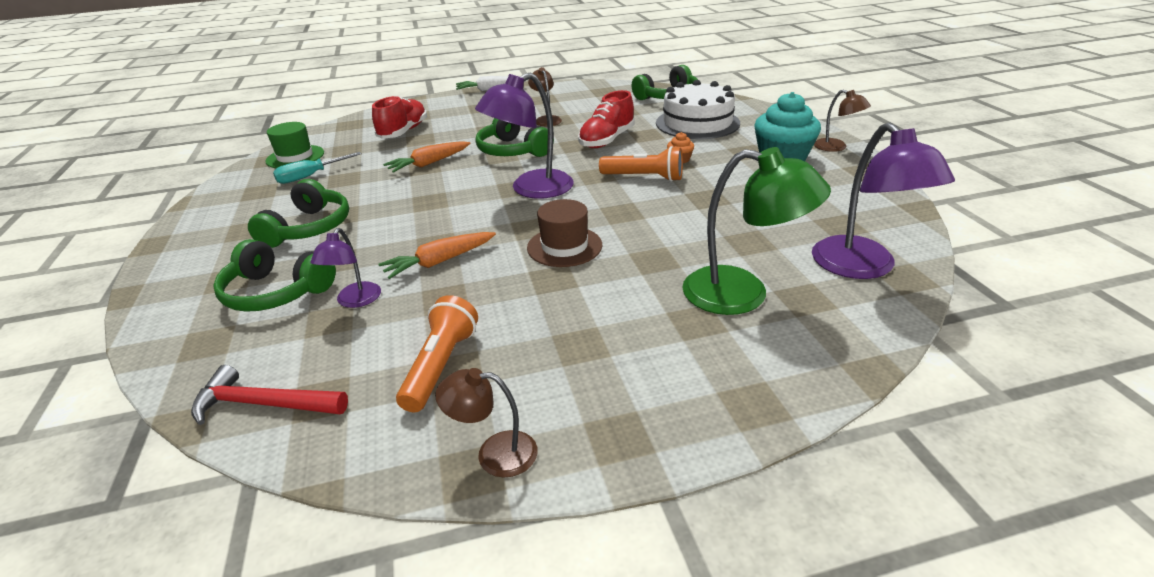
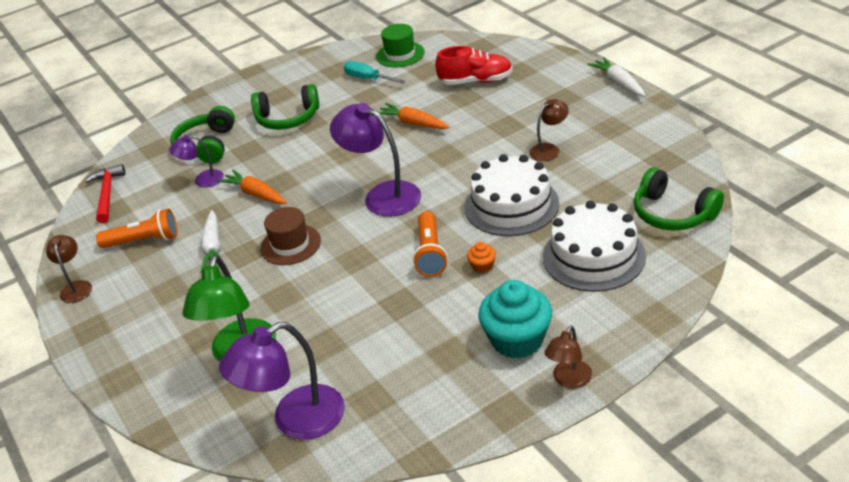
camera: 75 degrees right, 5 degrees up
green headphones [476,118,554,157] -> none
red shoe [578,90,635,148] -> white cake [465,154,559,236]
none -> white carrot [200,210,221,273]

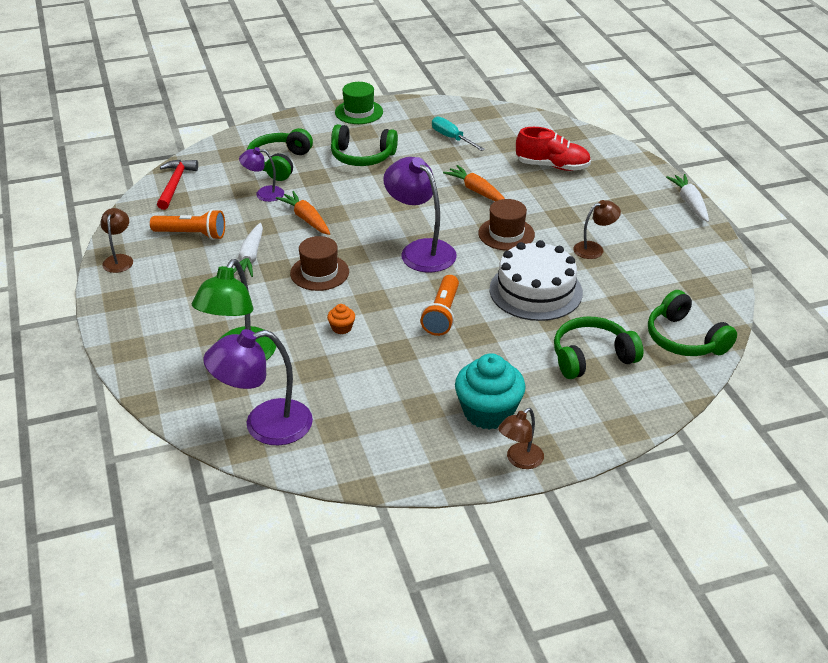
camera: 10 degrees right, 0 degrees up
green hat [376,24,425,67] -> green hat moved to [335,82,383,124]
orange cupcake [467,242,496,273] -> orange cupcake moved to [327,304,355,334]
white cake [543,200,646,292] -> green headphones [554,317,644,379]
none -> brown hat [478,199,535,251]

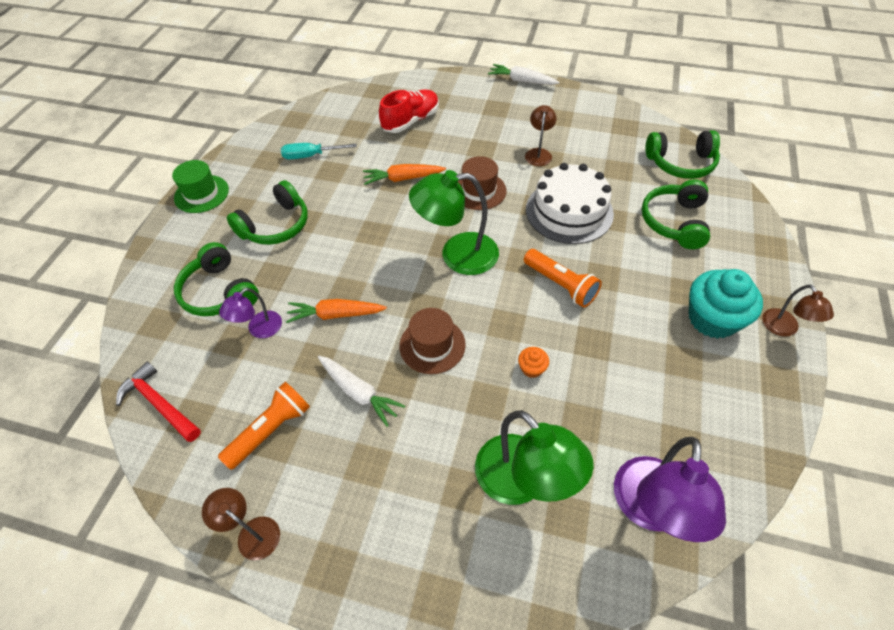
camera: 55 degrees left, 15 degrees up
purple lamp [383,157,457,273] -> green lamp [409,170,499,275]

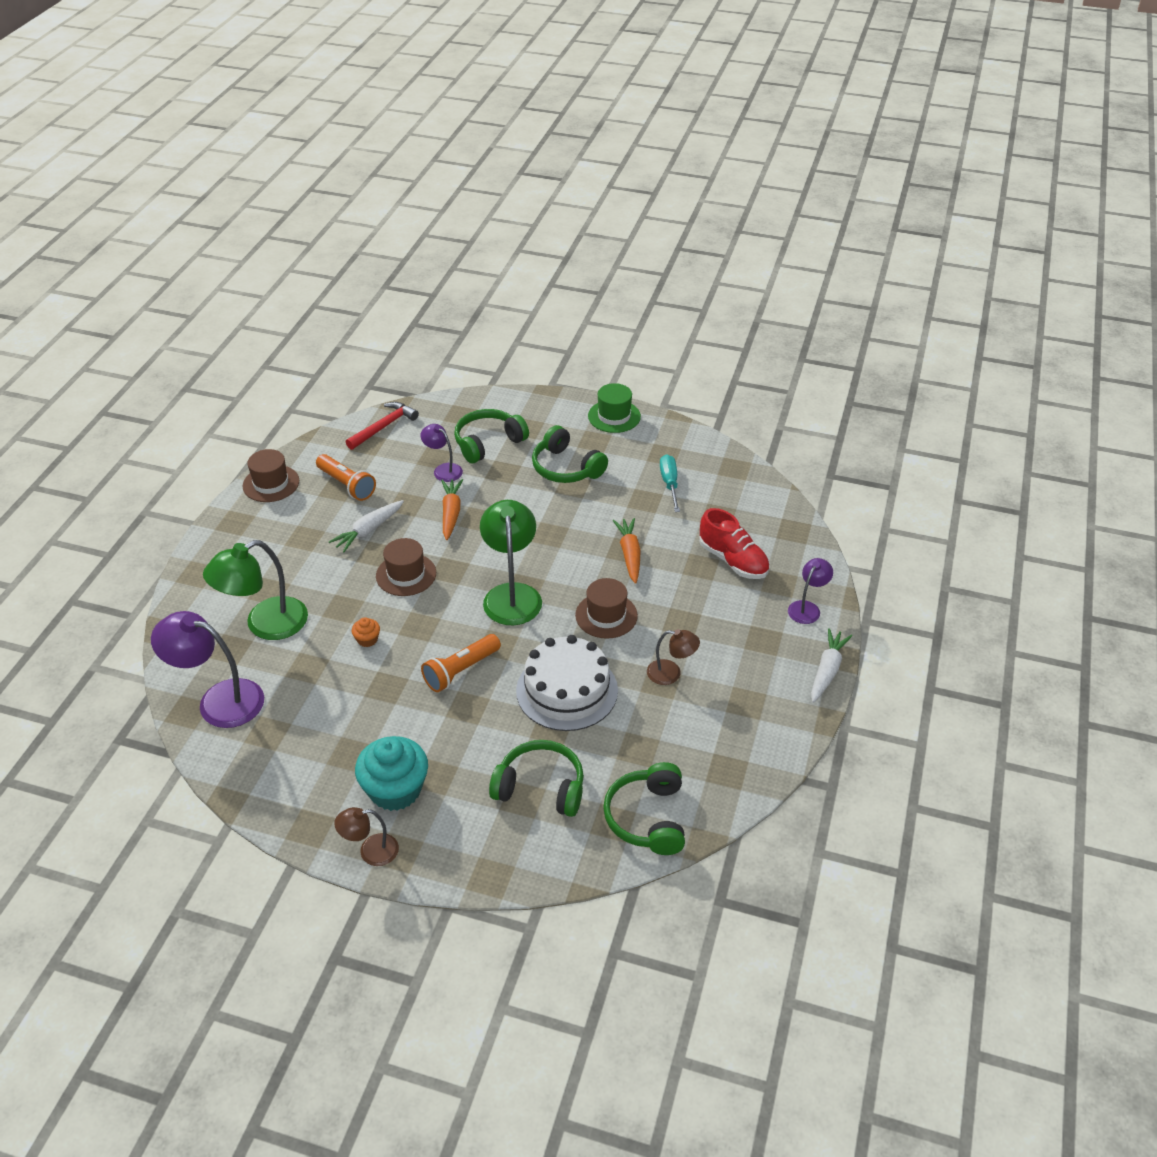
camera: 90 degrees right, 10 degrees down
brown lamp [202,488,280,560] -> brown hat [243,449,299,502]
none -> purple lamp [788,558,833,624]

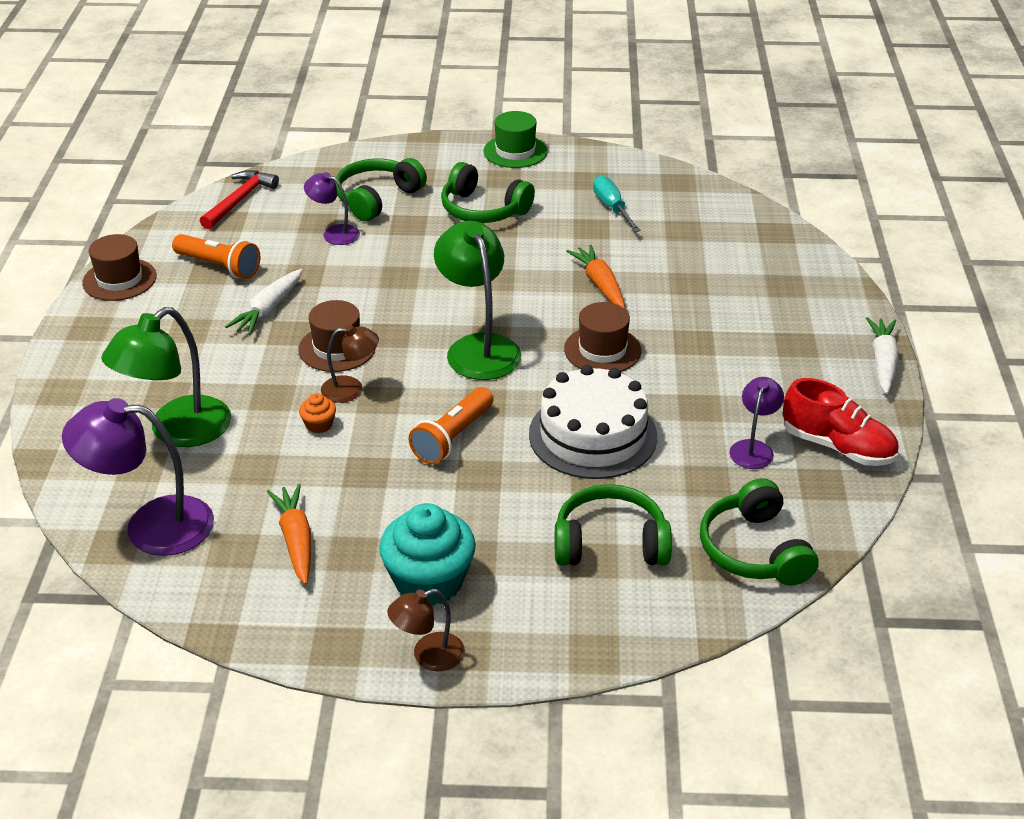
camera: 15 degrees left, 5 degrees down
orange carrot [441,479,463,540] -> orange carrot moved to [267,484,311,585]
brown lamp [647,629,700,685] -> brown lamp moved to [321,325,379,403]
red shoe [699,508,770,579] -> red shoe moved to [783,378,899,466]
purple lamp [788,558,833,624] -> purple lamp moved to [729,377,784,469]

